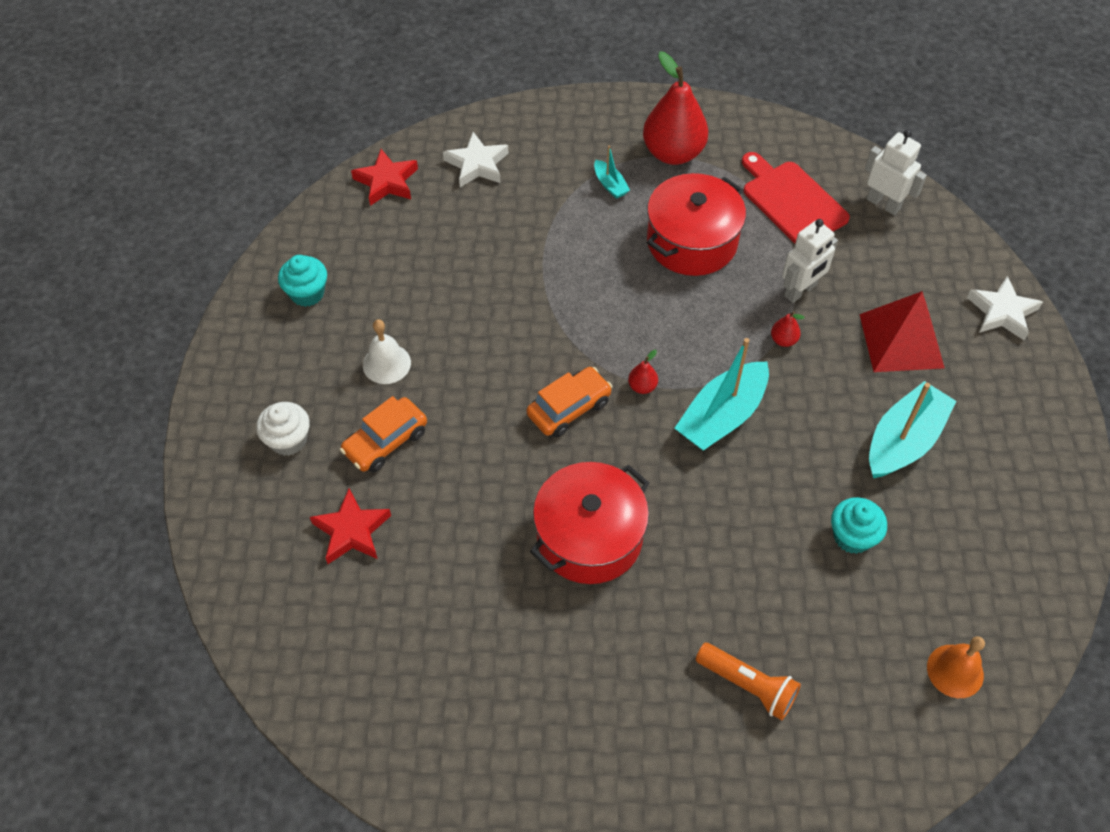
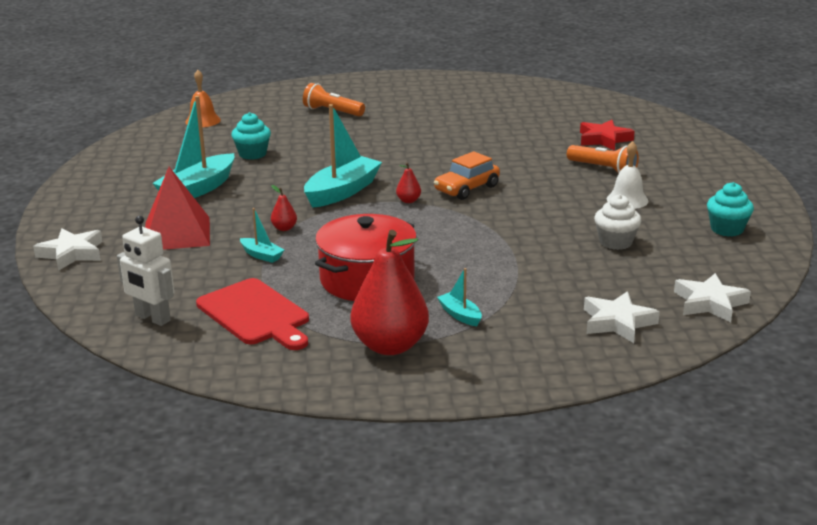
camera: 175 degrees right, 30 degrees down
white cupcake [256,402,310,456] -> white cupcake moved to [594,194,642,250]
orange car [340,396,427,472] -> orange flashlight [567,145,639,173]
red star [351,149,418,206] -> white star [674,273,751,322]
red pot [530,462,649,584] -> none
white robot [782,219,838,303] -> turquoise boat [240,208,284,263]

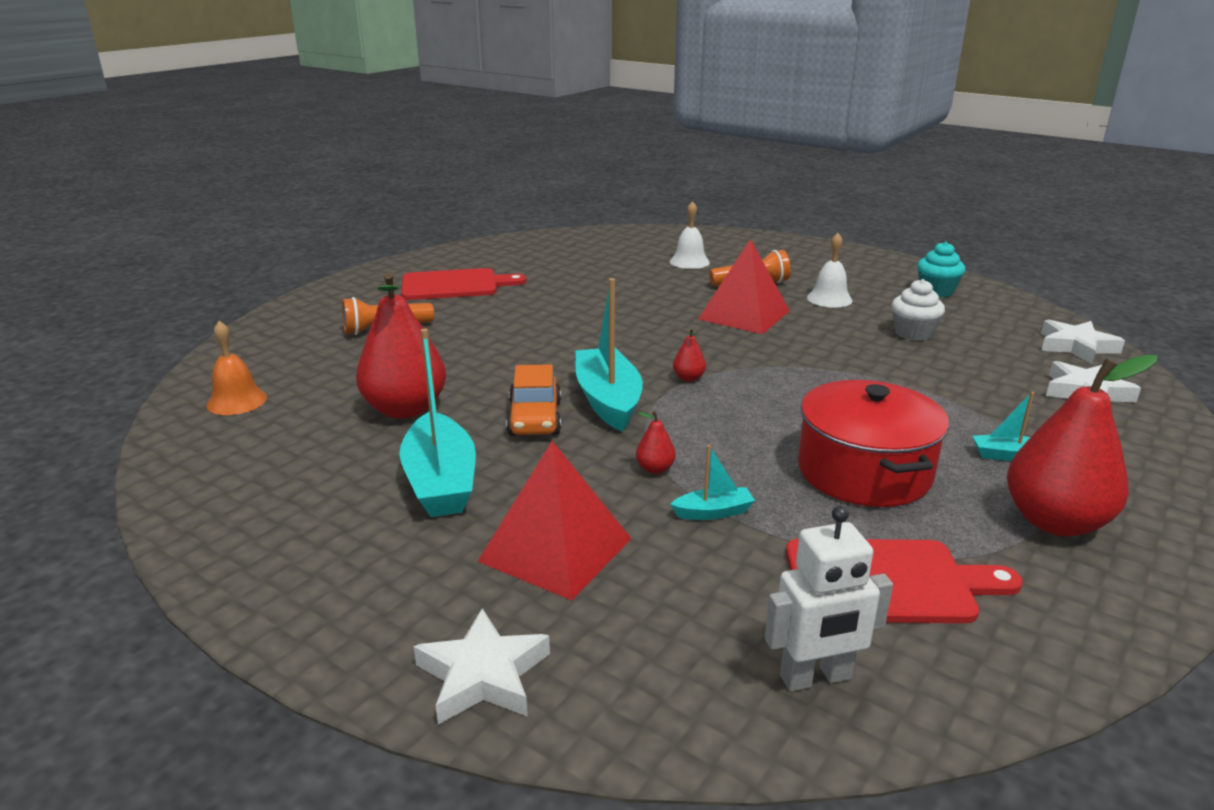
camera: 50 degrees left, 0 degrees up
turquoise cupcake [231,112,271,160] -> red pear [356,272,446,419]
orange car [434,151,500,200] -> orange car moved to [506,364,561,436]
red star [580,120,635,151] -> white bell [670,201,710,269]
none -> red cutting board [401,268,526,300]
none -> red pyramid [698,239,790,334]

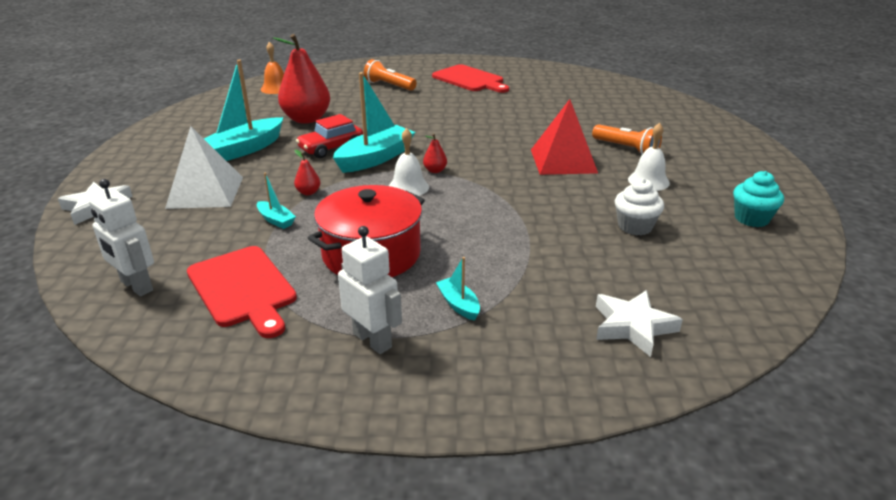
camera: 55 degrees right, 5 degrees up
red pyramid [477,441,632,601] -> white pyramid [165,126,243,209]
orange car [506,364,561,436] -> red car [296,114,363,158]
white bell [670,201,710,269] -> white bell moved to [389,128,429,196]
red pear [1007,355,1157,537] -> white robot [338,226,402,354]
white star [1041,319,1125,364] -> none

